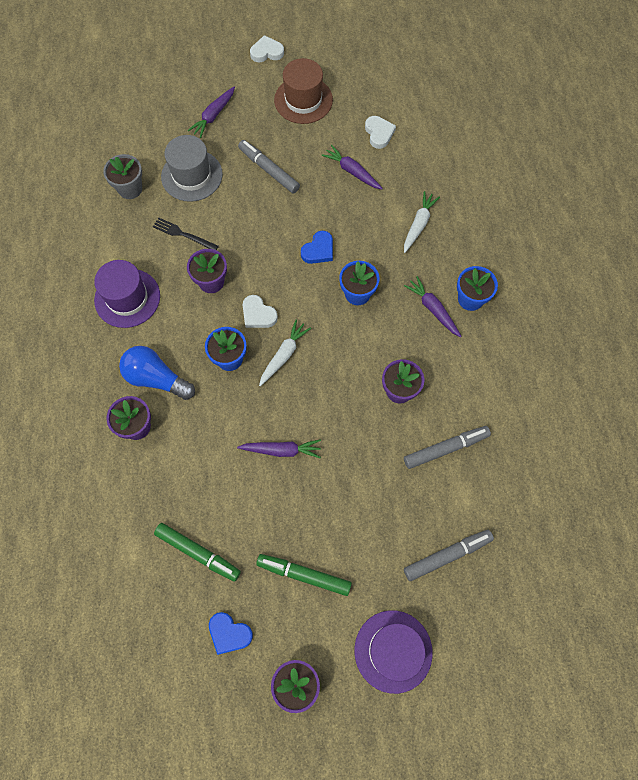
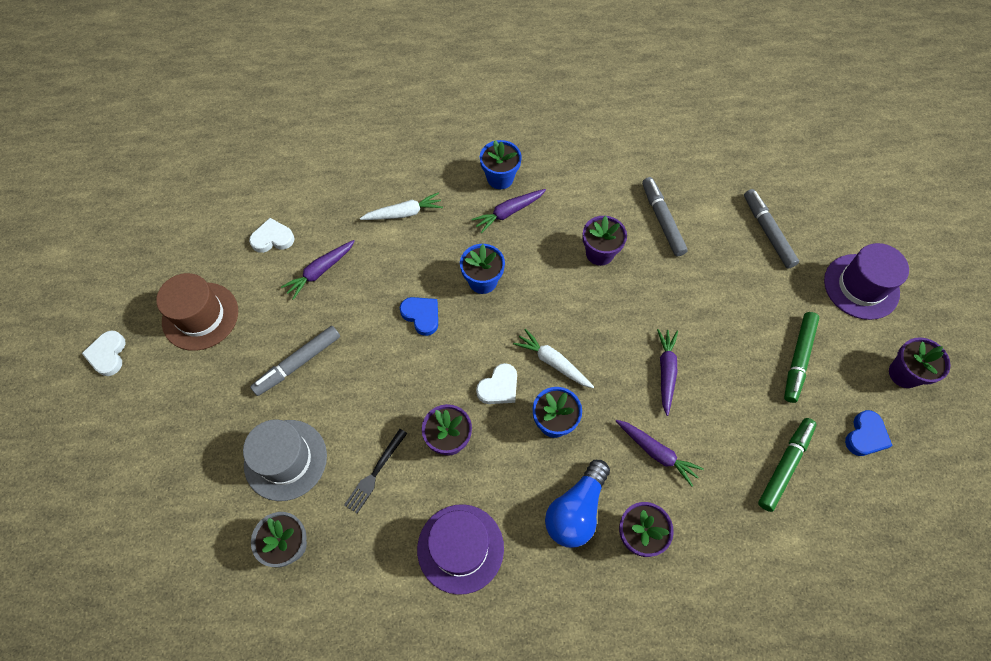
camera: 85 degrees left, 5 degrees down
purple carrot [188,86,235,138] -> purple carrot moved to [616,420,704,487]
white carrot [404,191,440,253] -> white carrot turned 135 degrees clockwise [360,193,443,220]

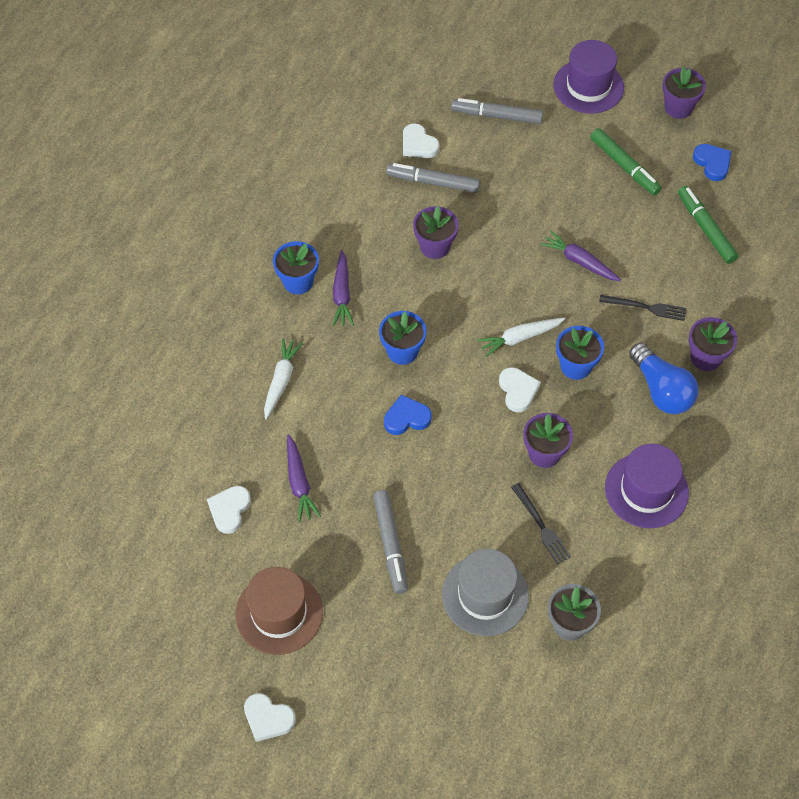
camera: 60 degrees left, 5 degrees down
purple carrot [616,420,704,487] -> black fork [599,295,686,321]
none -> white heart [403,123,439,158]

